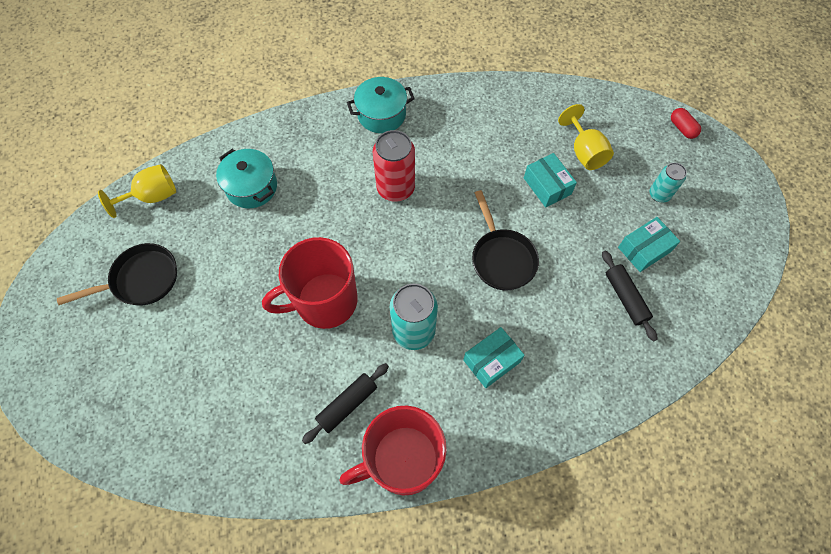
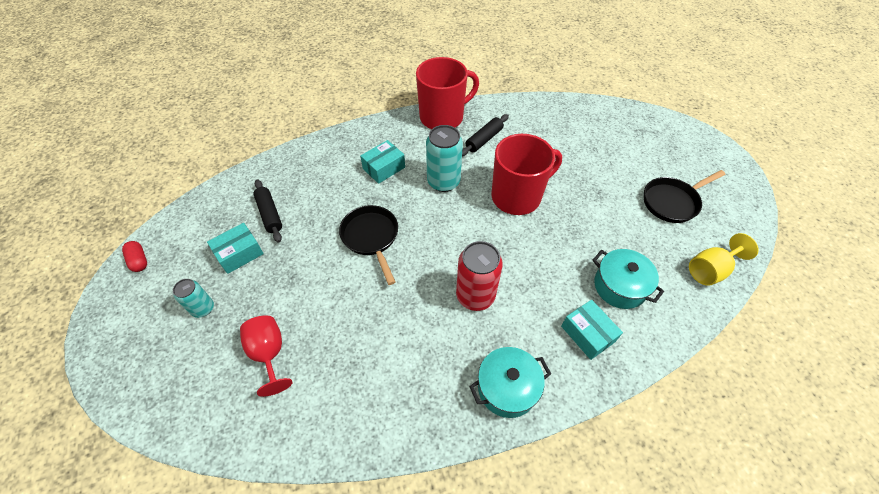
camera: 175 degrees right, 10 degrees down
turquoise box [524,153,577,207] -> turquoise box moved to [561,300,623,360]
yellow goblet [558,104,614,170] -> red goblet [240,315,292,397]
red capsule [671,108,701,139] -> red capsule moved to [122,241,147,272]

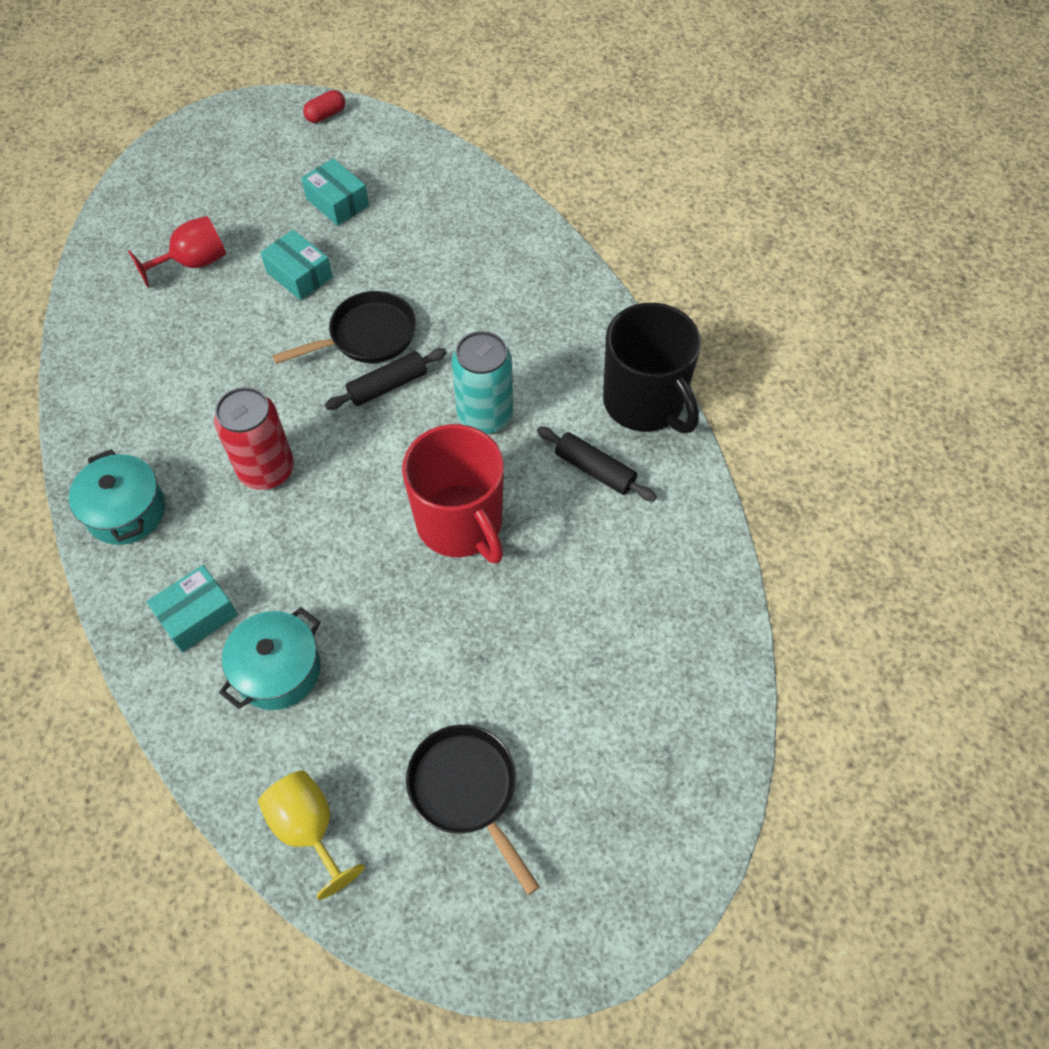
camera: 85 degrees right, 5 degrees up
turquoise can [173,279,214,318] -> none
black rolling pin [253,179,282,243] -> black rolling pin moved to [325,348,447,410]
turquoise box [360,140,405,184] -> turquoise box moved to [260,230,333,300]
red mug [416,57,479,129] -> black mug [603,303,701,433]

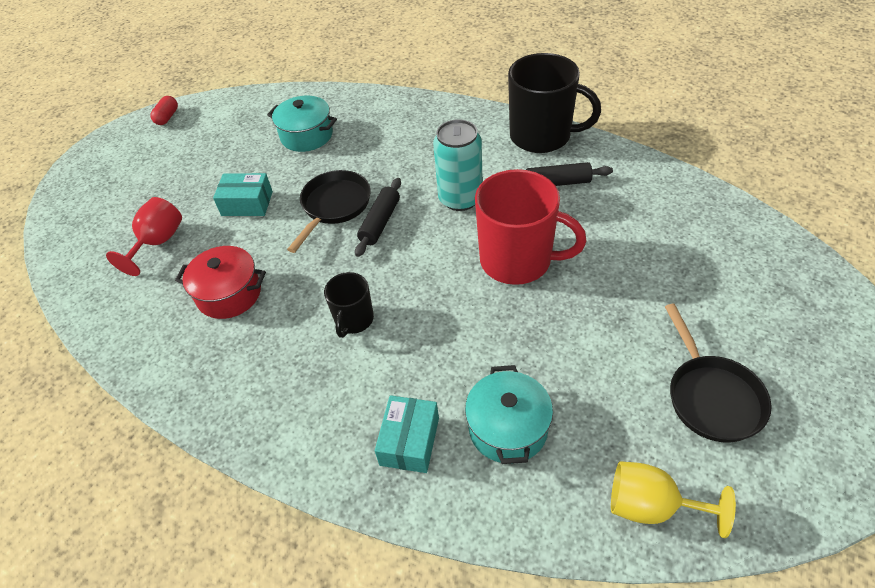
camera: 35 degrees left, 10 degrees down
turquoise pot [69,449,165,545] -> turquoise pot moved to [267,96,337,152]
red can [214,387,294,490] -> black mug [324,272,374,338]
turquoise box [301,158,369,226] -> none
black pan [406,725,540,895] -> black pan turned 120 degrees counterclockwise [665,304,772,442]
none -> red pot [175,246,266,319]

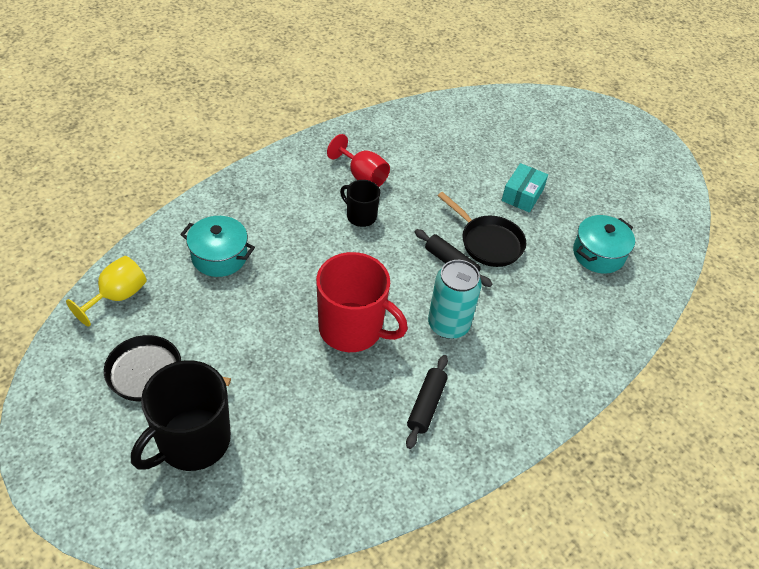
camera: 105 degrees right, 0 degrees up
red goblet [106,197,182,276] -> red goblet moved to [327,134,390,187]
red capsule [150,96,178,125] -> none
red pot [175,246,266,319] -> none
turquoise box [375,395,439,473] -> none
red mug [475,169,586,285] -> red mug turned 105 degrees counterclockwise [316,252,408,352]
black mug [508,53,601,153] -> black mug moved to [131,360,231,471]

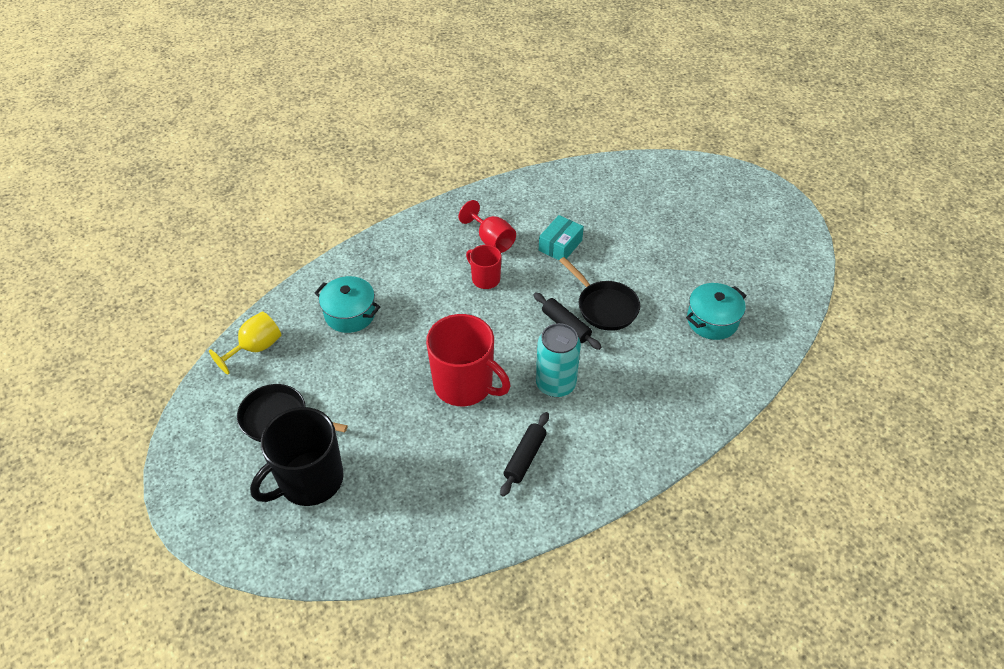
camera: 10 degrees right, 0 degrees up
black mug [340,180,380,227] -> red mug [466,245,501,289]
turquoise box [502,163,548,213] -> turquoise box moved to [539,215,584,260]

